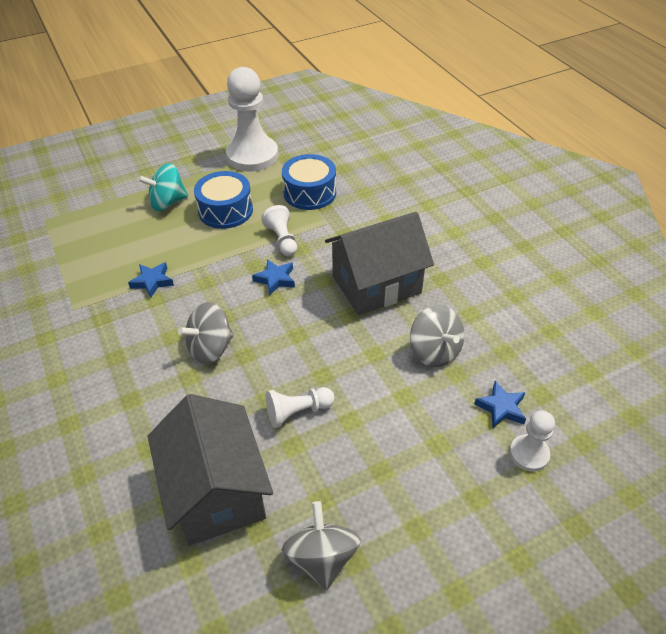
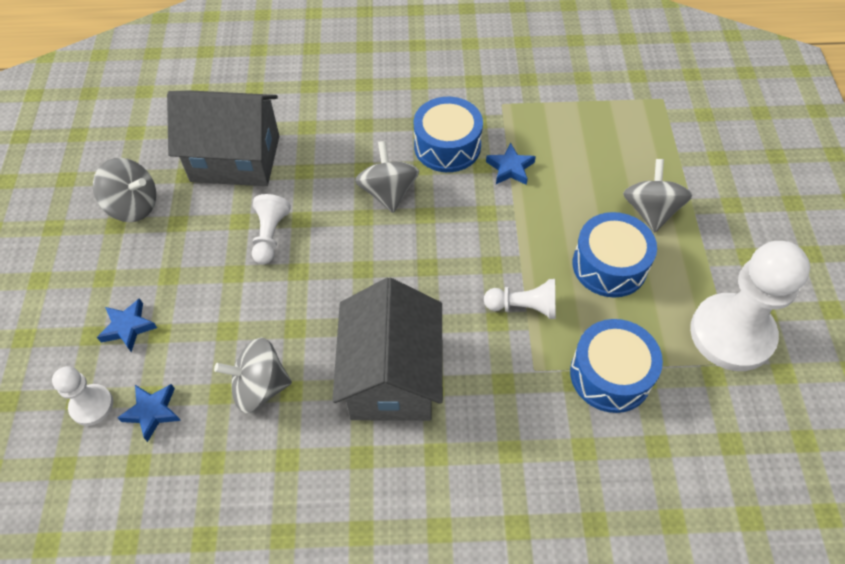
camera: 115 degrees right, 10 degrees up
turquoise spinning top [138,163,188,211] -> grey spinning top [623,159,693,233]
blue star [252,259,295,296] -> blue star moved to [97,298,157,352]
none -> blue drum [414,97,483,172]

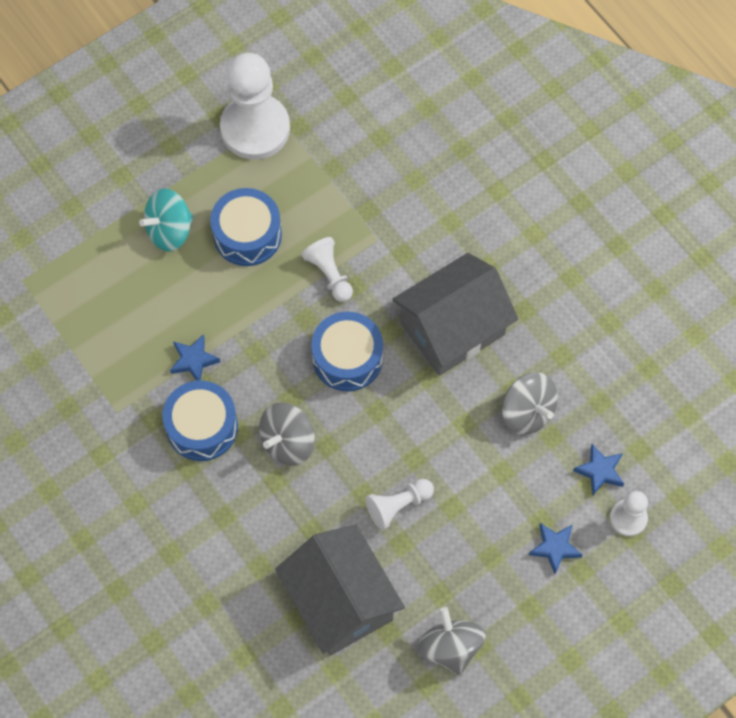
camera: 125 degrees left, 10 degrees up
blue drum [570,319,663,413] -> blue drum moved to [311,312,383,391]
grey spinning top [623,159,693,233] -> turquoise spinning top [139,188,194,252]

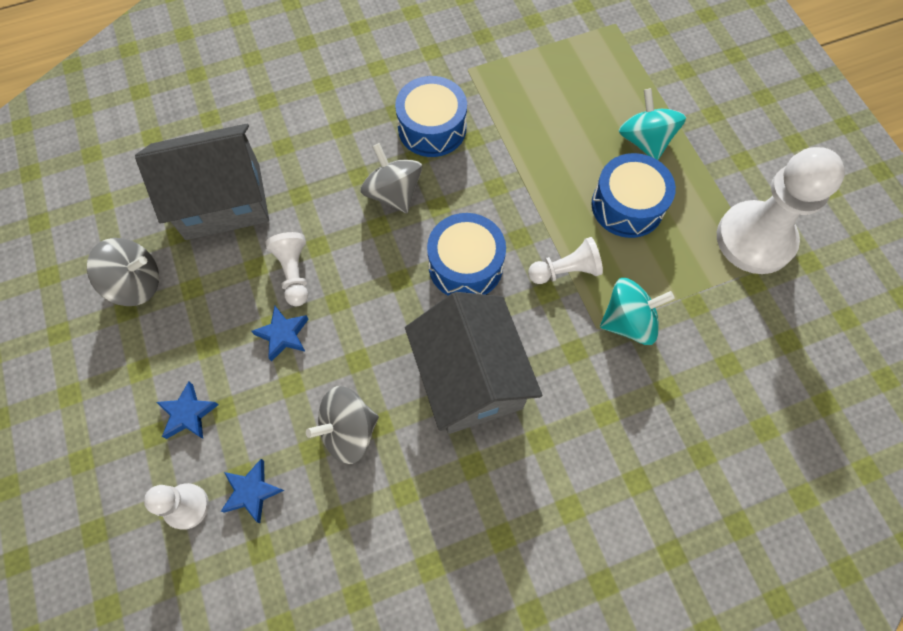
camera: 105 degrees right, 0 degrees up
blue star [170,334,220,381] -> blue star moved to [251,306,309,362]
none -> turquoise spinning top [600,278,675,345]

